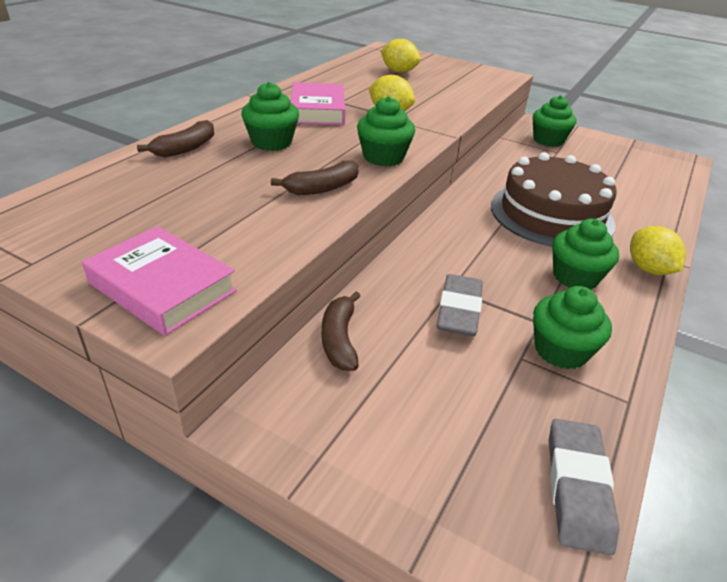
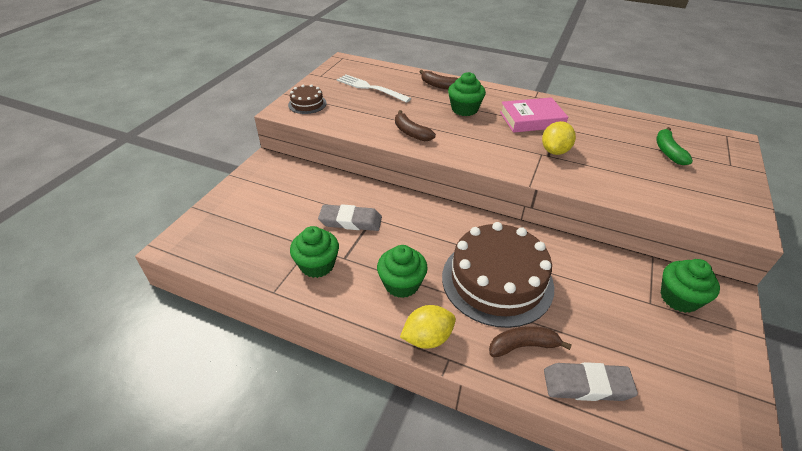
camera: 85 degrees right, 5 degrees up
pink book [82,226,237,336] -> brown cake [288,84,327,114]
brown banana [322,292,361,371] -> brown banana moved to [489,326,572,357]
green cupcake [357,96,415,167] -> none
yellow lemon [381,39,421,73] -> green banana [656,127,693,165]
grey eraser [549,419,619,555] -> grey eraser moved to [544,362,638,401]
none -> white fork [337,74,411,103]

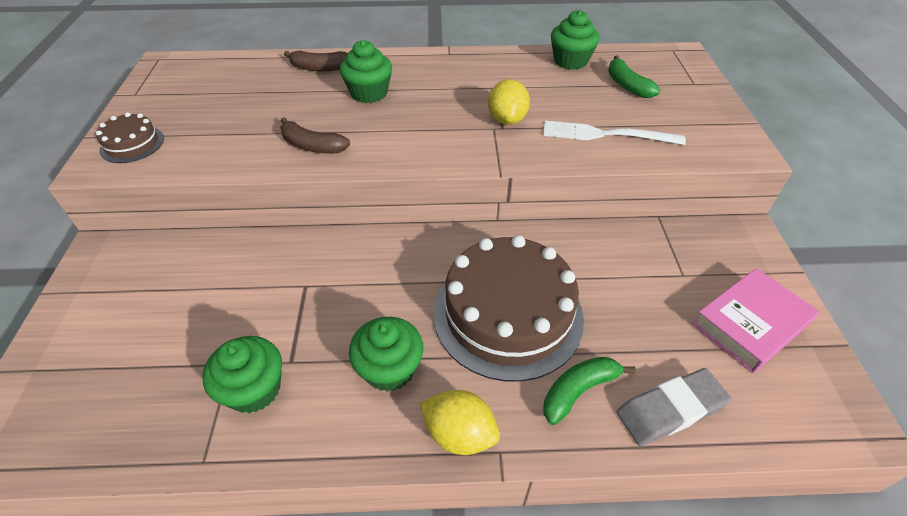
camera: 25 degrees left, 5 degrees up
grey eraser [318,204,382,231] -> none
white fork [337,74,411,103] -> white fork moved to [543,121,686,145]
yellow lemon [400,305,456,349] -> yellow lemon turned 75 degrees clockwise [420,390,500,455]
brown banana [489,326,572,357] -> green banana [543,357,636,425]
pink book [500,97,568,133] -> pink book moved to [692,268,819,373]
green cupcake [661,259,720,313] -> green cupcake moved to [551,10,600,70]

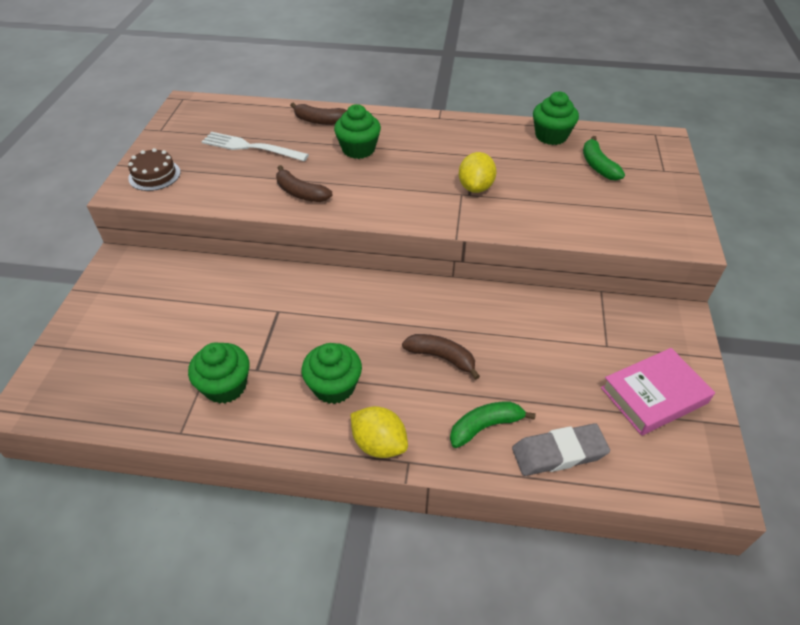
camera: 10 degrees right, 0 degrees up
brown cake [433,235,584,382] -> brown banana [402,334,480,380]
white fork [543,121,686,145] -> white fork moved to [201,132,309,161]

